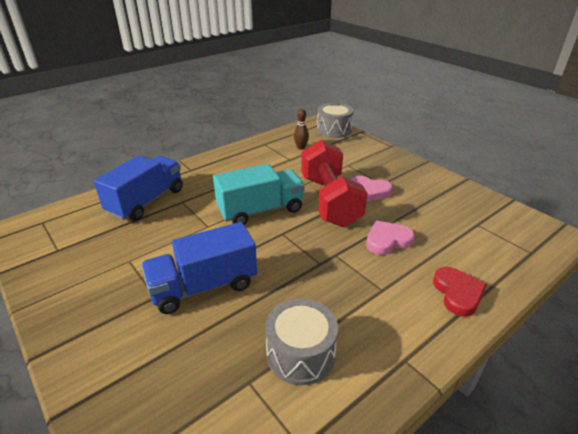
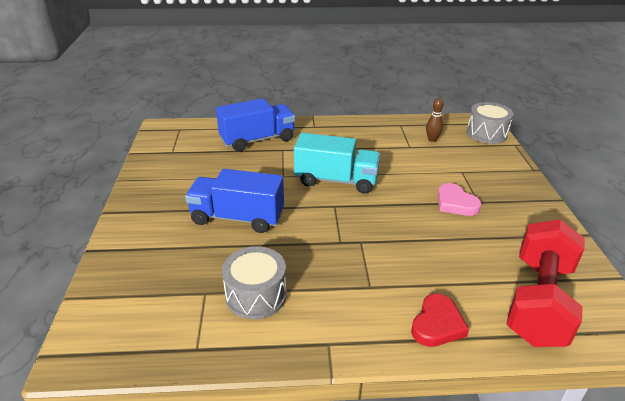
camera: 35 degrees right, 0 degrees up
red dumbbell [301,140,368,227] -> red dumbbell moved to [506,219,585,347]
pink heart [366,221,415,255] -> none

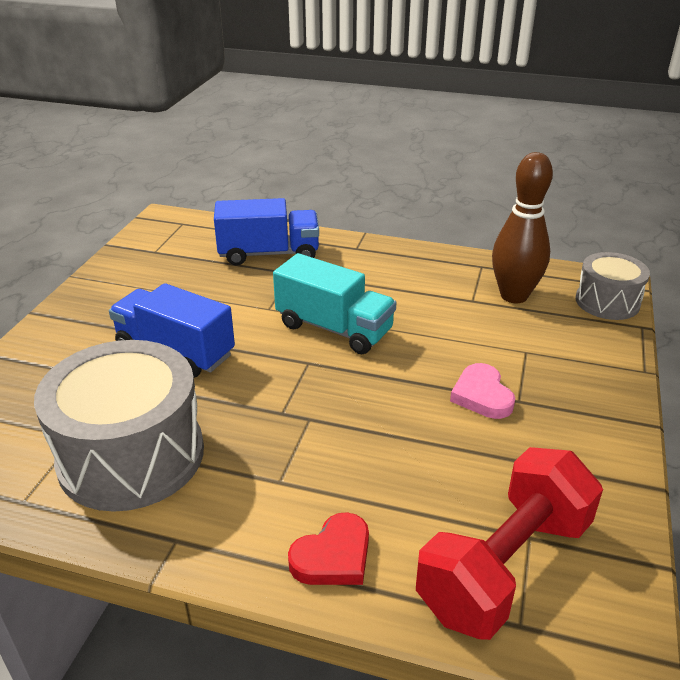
camera: 20 degrees right, 0 degrees up
grey drum [222,246,287,319] -> grey drum [34,340,204,512], size x1.77
brown bowling pin [426,98,444,142] -> brown bowling pin [492,152,553,303], size x2.20

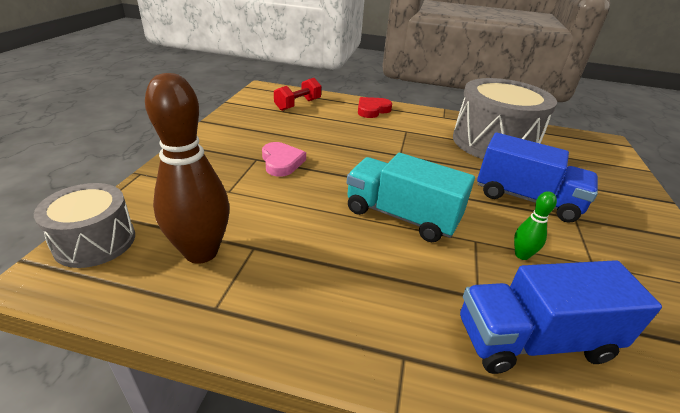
camera: 175 degrees right, 0 degrees up
red dumbbell [416,447,603,640] -> red dumbbell [274,78,321,111], size x0.55
none -> green bowling pin [514,191,557,260]

